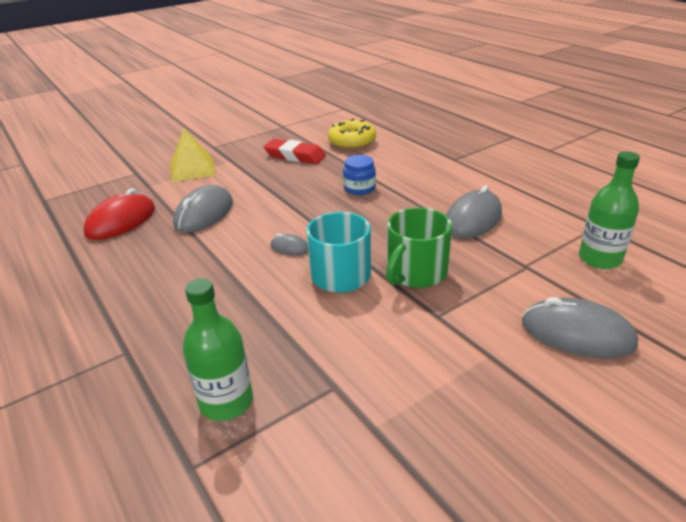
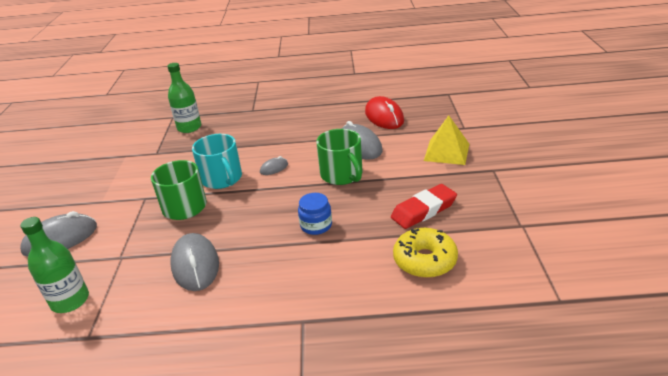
camera: 125 degrees right, 0 degrees up
none -> green mug [316,129,362,185]

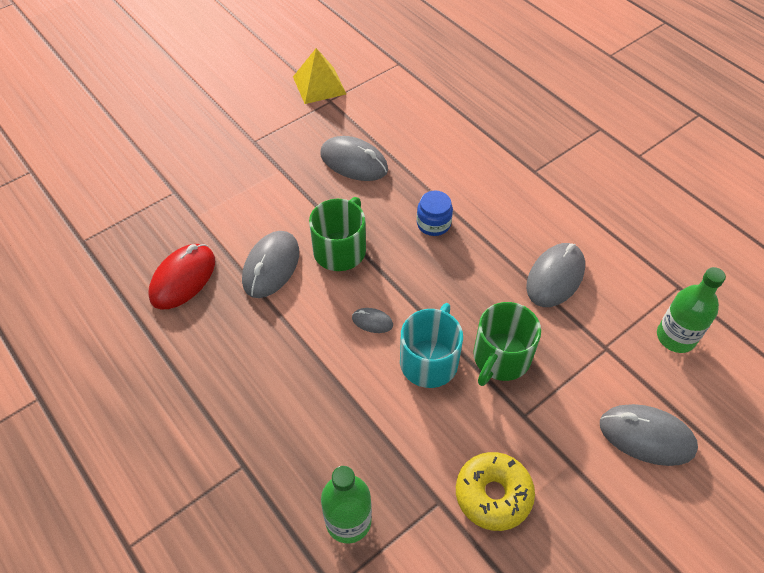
camera: 130 degrees left, 20 degrees up
red eraser [391,184,457,229] -> grey mouse [320,136,388,181]
yellow donut [393,228,458,278] -> yellow donut moved to [456,452,535,531]
yellow pyramid [424,115,469,165] -> yellow pyramid moved to [293,48,346,104]

